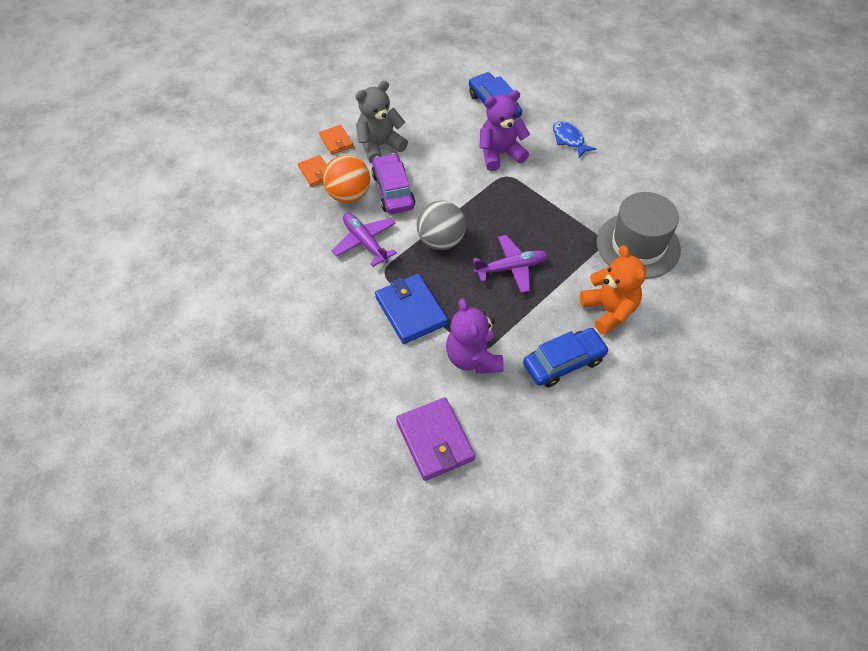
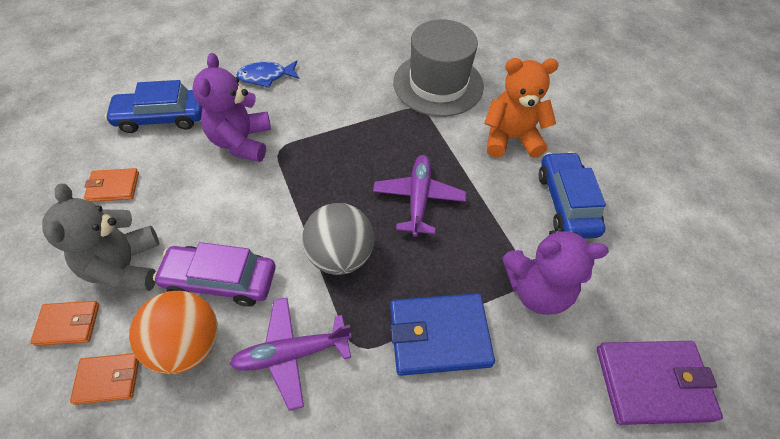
camera: 70 degrees left, 0 degrees up
none -> orange wallet [84,168,139,202]

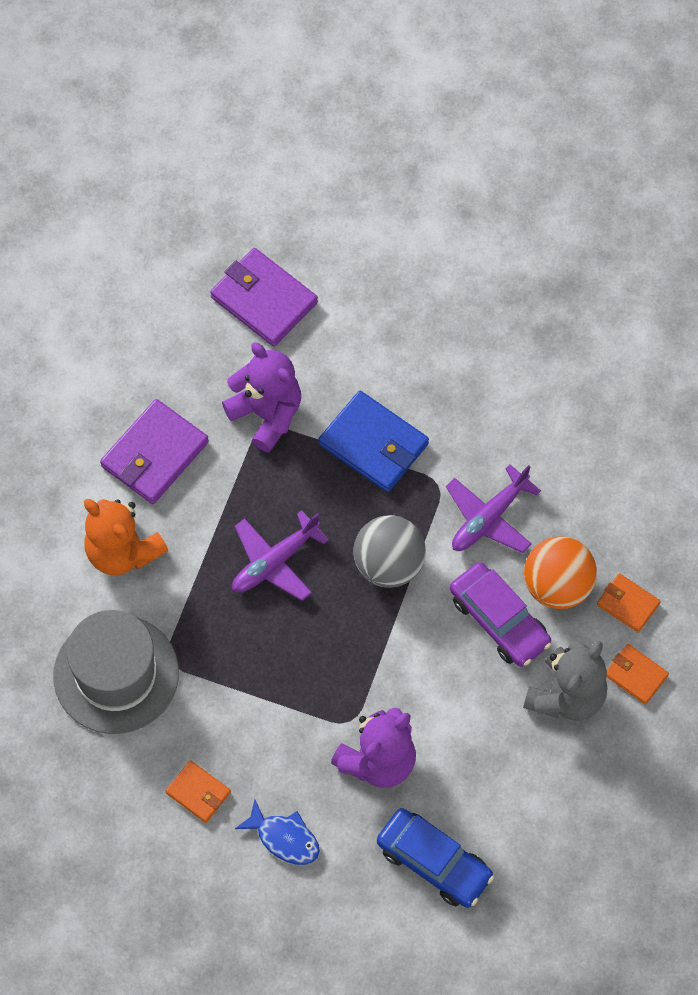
camera: 135 degrees left, 10 degrees up
orange wallet [84,168,139,202] -> orange wallet moved to [165,760,231,823]
purple plane [229,298,352,411] -> purple plane turned 105 degrees clockwise [446,465,541,553]
blue car [539,152,606,239] -> purple wallet [100,399,209,504]

